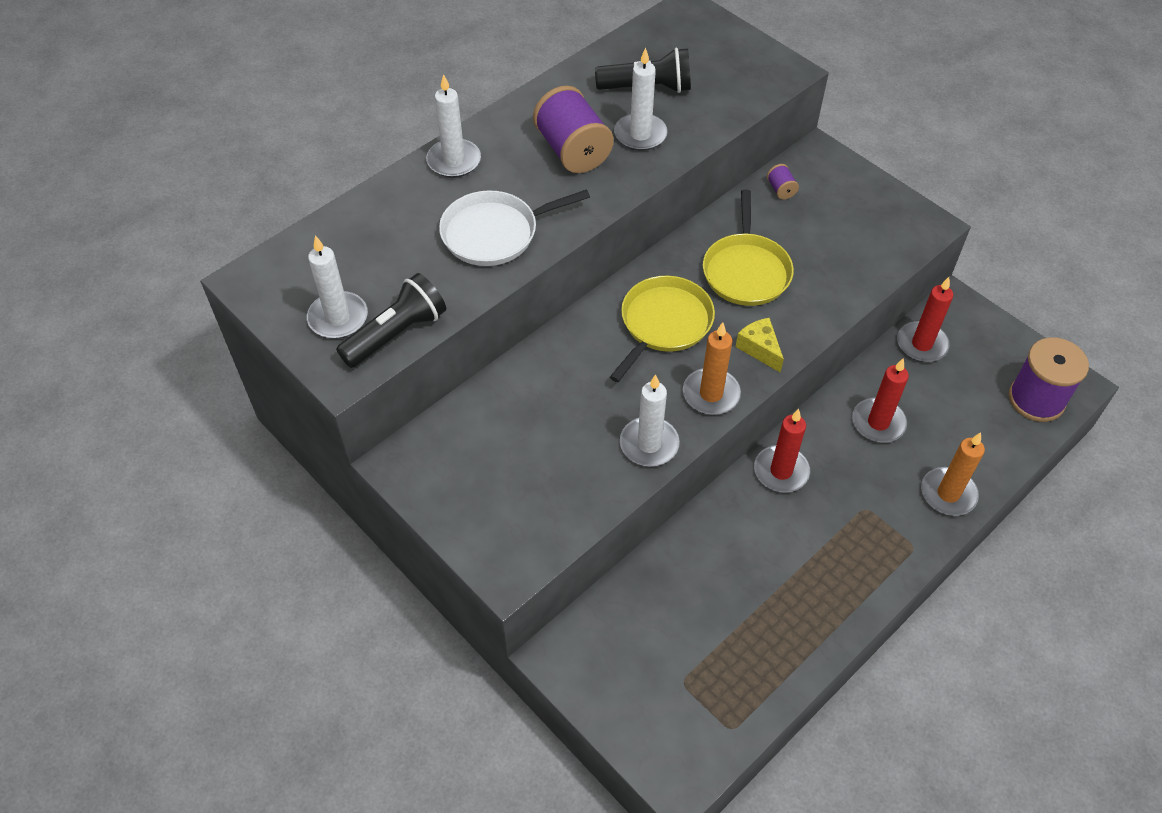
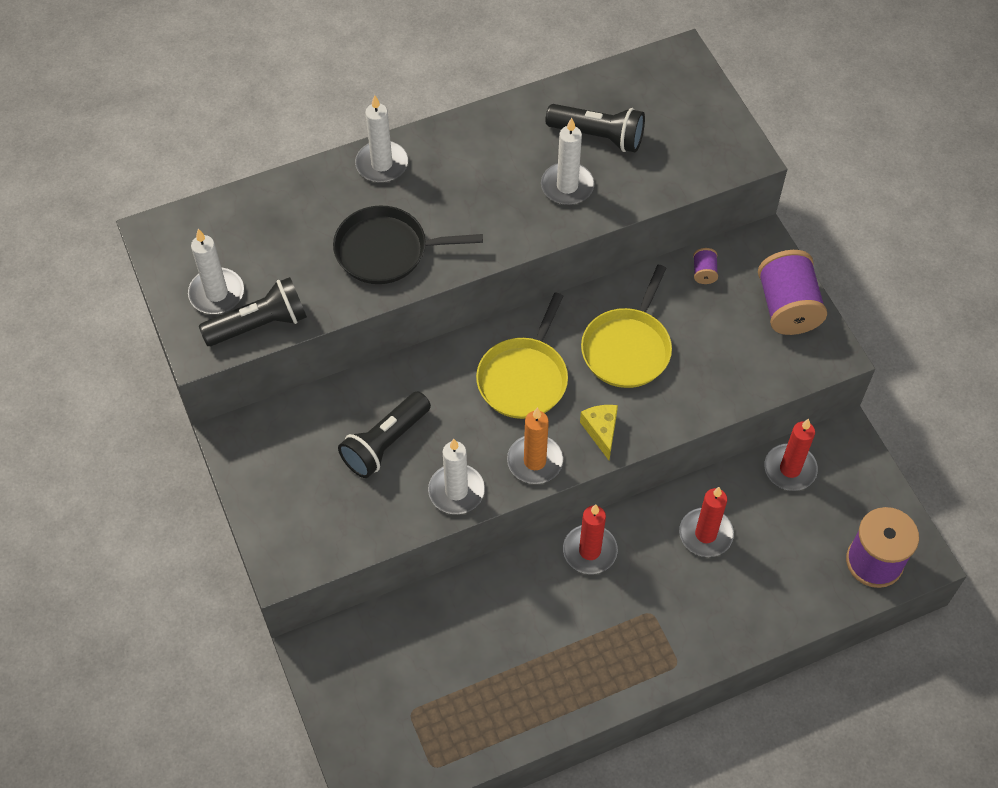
camera: 20 degrees right, 5 degrees up
white pan [439,189,590,266] -> black pan [333,205,483,284]
purple spool [533,86,614,173] -> purple spool moved to [758,250,827,335]
yellow pan [610,276,715,382] -> yellow pan turned 150 degrees clockwise [476,292,568,419]
orange candle [921,432,985,516] -> none
none -> black flashlight [338,391,431,478]

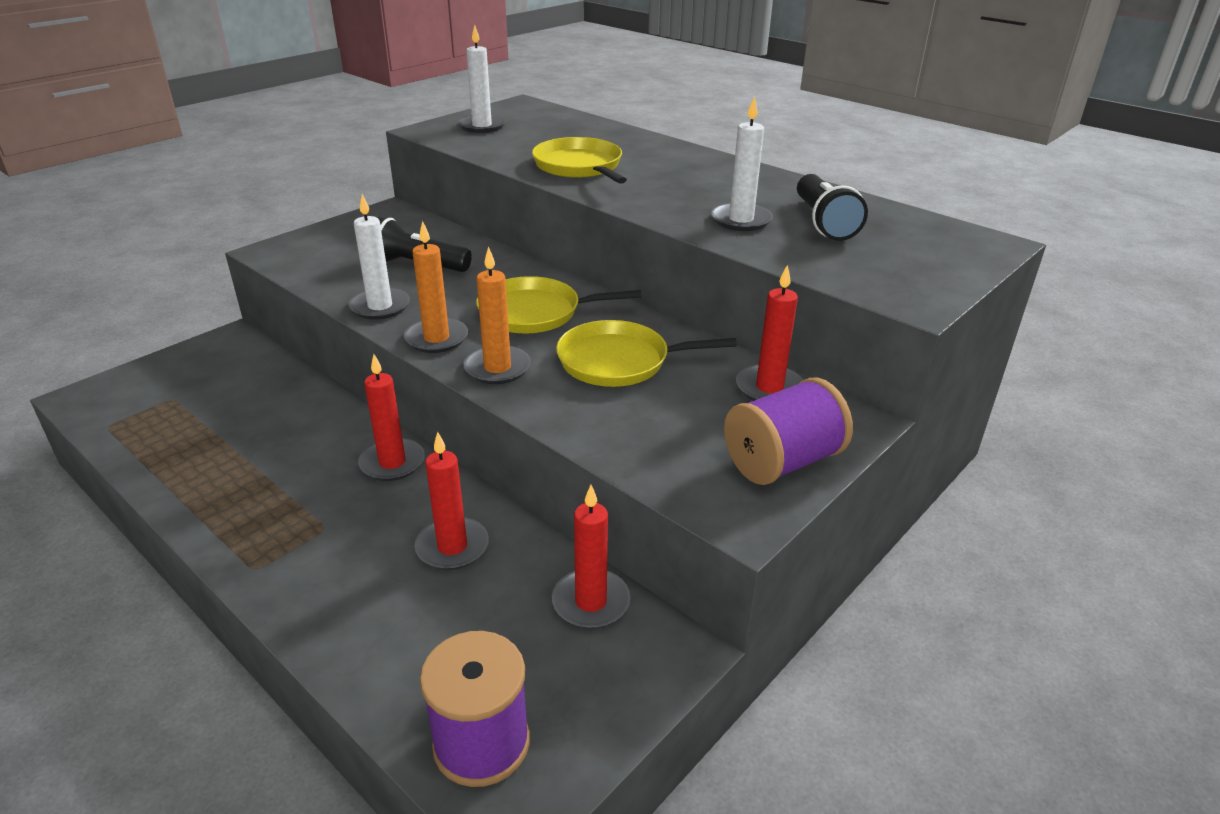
camera: 65 degrees right, 25 degrees down
black flashlight [199,277,307,346] -> none
black pan [333,205,483,284] -> yellow pan [532,137,627,184]
white candle [355,95,408,183] -> none
yellow cheese [580,405,618,460] -> orange candle [463,246,531,384]
purple spool [693,248,718,284] -> red candle [736,264,803,401]

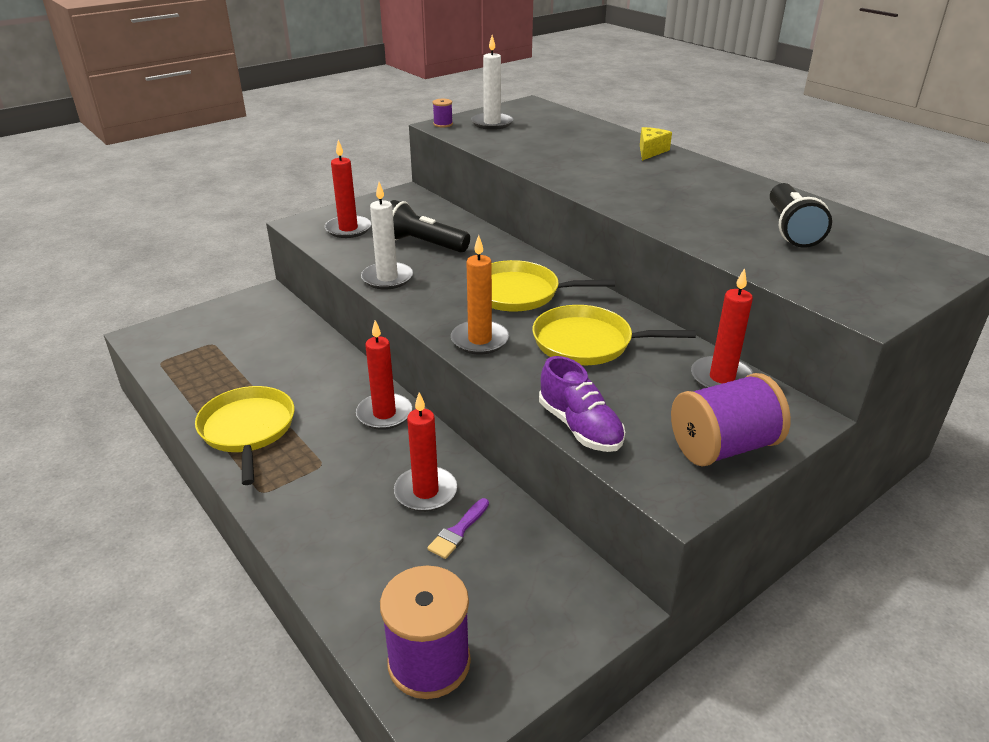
camera: 10 degrees right, 0 degrees up
orange candle [404,221,468,353] -> none
yellow pan [532,137,627,184] -> yellow pan moved to [195,386,294,485]
red candle [552,485,630,629] -> red candle moved to [325,140,371,238]
white candle [711,96,773,231] -> none
none -> purple brush [427,498,489,559]
none -> purple spool [432,99,453,128]
none -> purple shoe [539,356,625,452]
none -> yellow cheese [640,127,672,161]

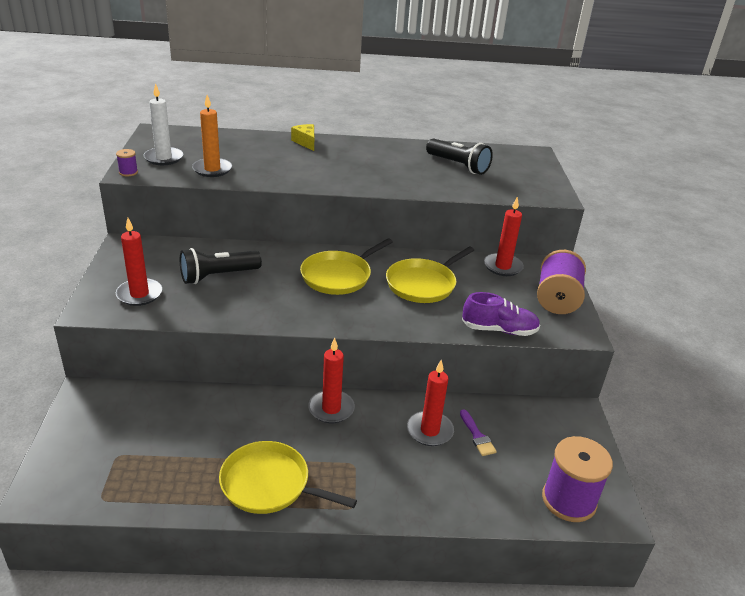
camera: 55 degrees left, 0 degrees up
white candle [361,182,413,289] -> none
orange candle [451,235,509,354] -> orange candle moved to [192,95,232,177]

